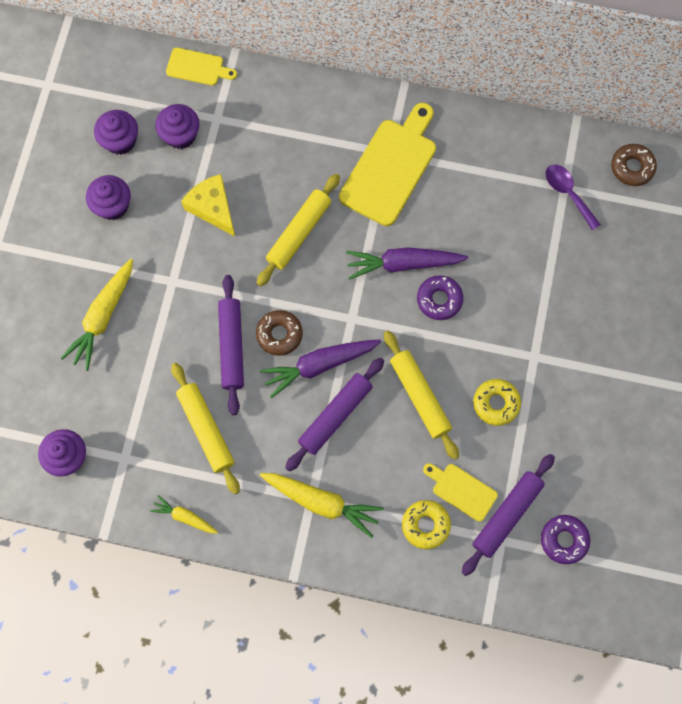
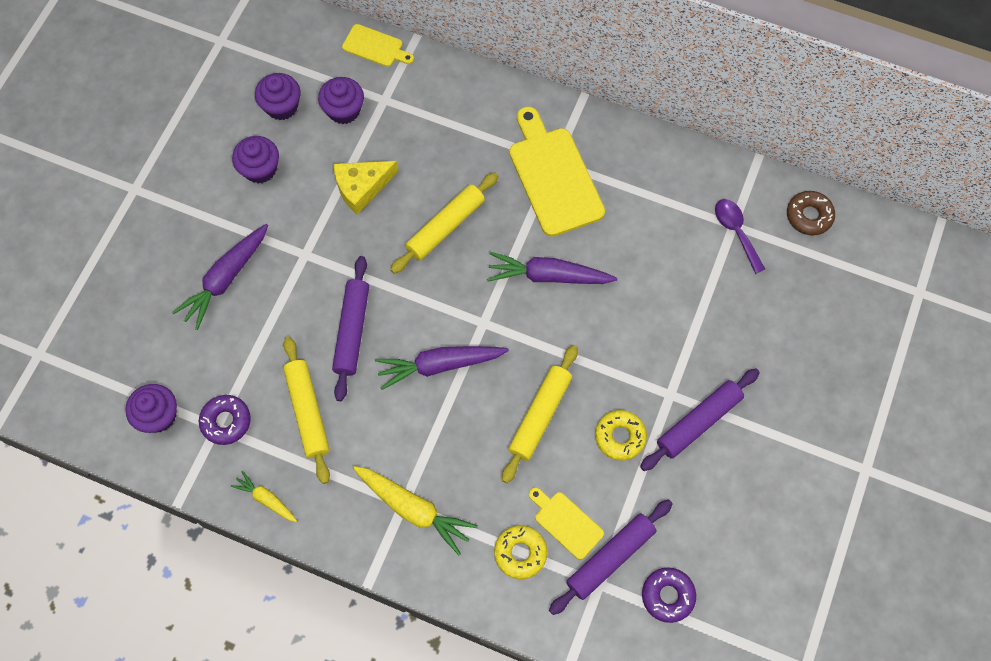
camera: 10 degrees right, 5 degrees down
yellow carrot [60,259,133,371] -> purple carrot [172,224,268,330]
yellow cheese [181,174,235,236] -> yellow cheese turned 90 degrees counterclockwise [333,161,399,215]
brown donut [256,310,303,356] -> none
purple rolling pin [285,358,384,471] -> purple rolling pin moved to [640,368,760,471]
yellow cutting board [339,103,436,226] -> yellow cutting board turned 60 degrees counterclockwise [509,106,605,237]
yellow rolling pin [384,331,459,460] -> yellow rolling pin turned 45 degrees clockwise [502,345,578,483]
purple donut [417,275,463,320] -> purple donut moved to [199,395,251,445]

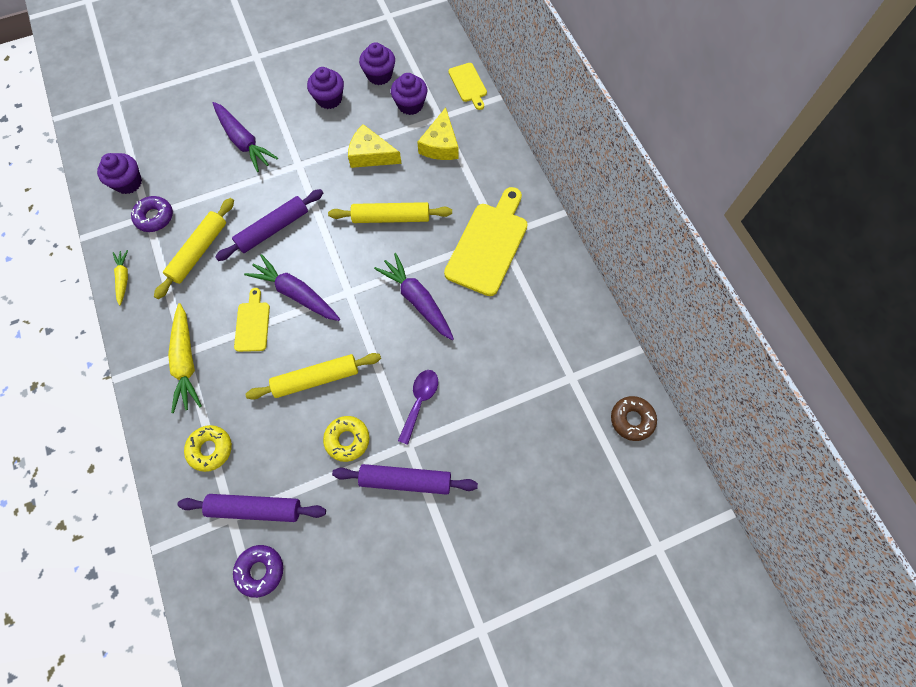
camera: 45 degrees right, 0 degrees up
purple carrot [172,224,268,330] -> purple carrot turned 120 degrees counterclockwise [213,102,278,172]
yellow cutting board [529,487,604,560] -> yellow cutting board moved to [234,288,270,352]
purple spoon [715,199,765,274] -> purple spoon moved to [398,370,438,445]
none -> yellow cheese [417,107,459,160]

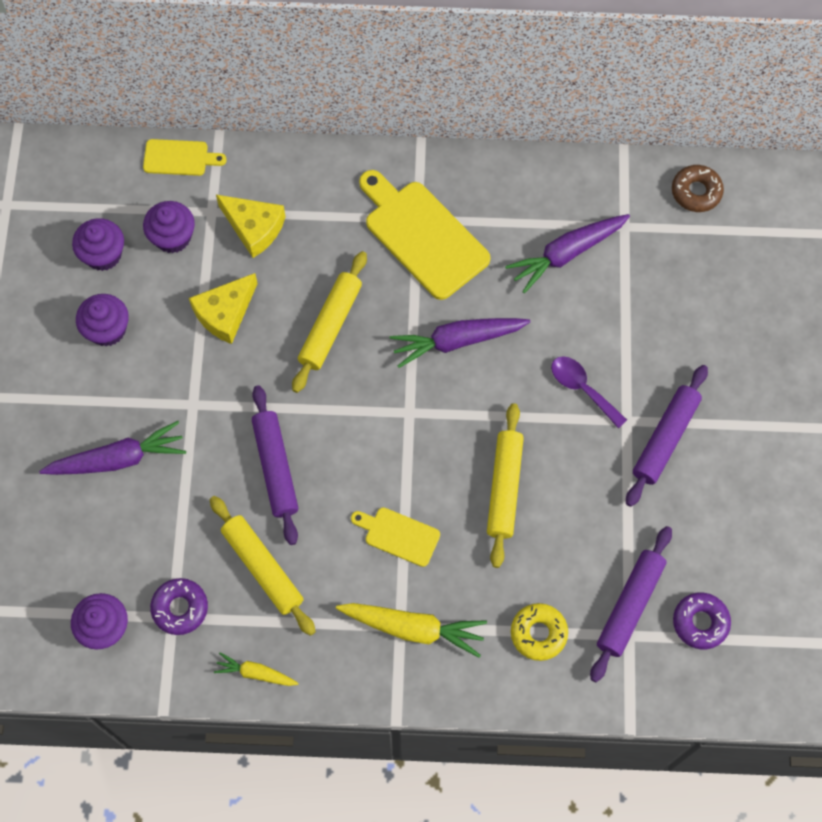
camera: 65 degrees left, 0 degrees up
purple carrot [244,254,340,321] -> purple carrot moved to [505,214,630,293]
yellow donut [323,416,369,462] -> none

